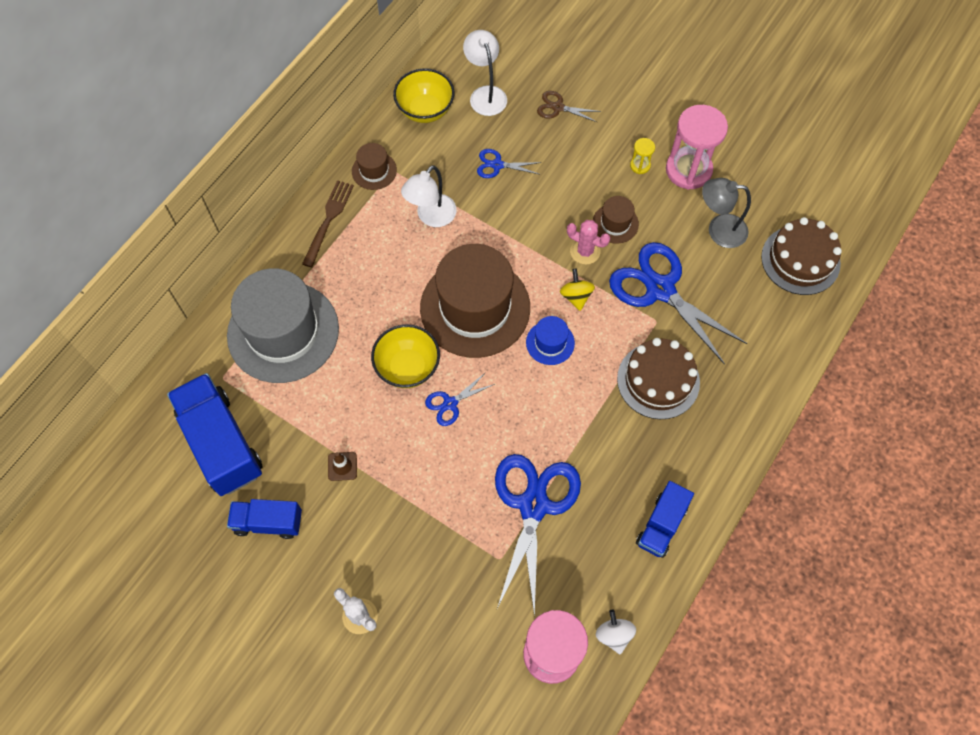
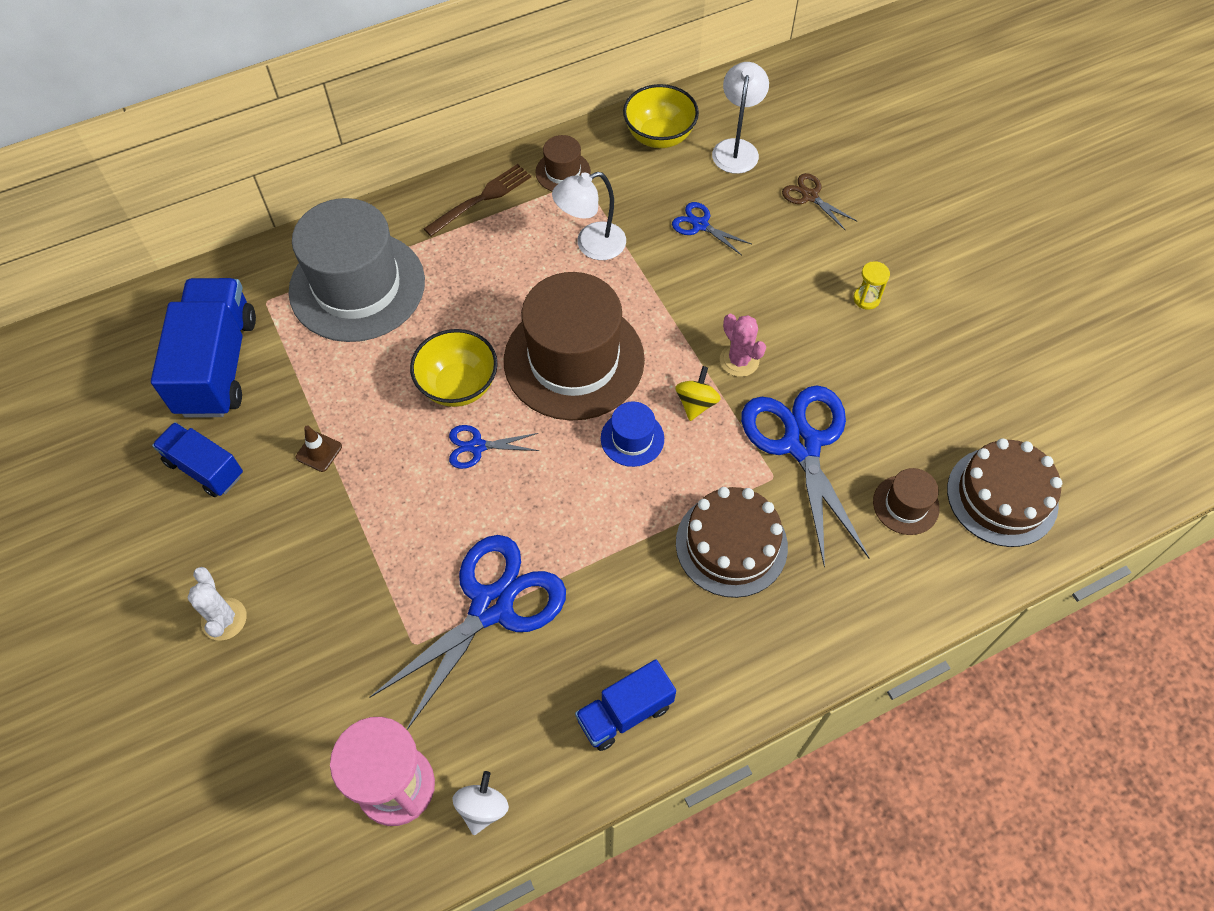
camera: 30 degrees right, 5 degrees down
brown hat [593,196,639,244] -> brown hat moved to [873,468,940,535]
pink hourglass [666,105,728,190] -> none
grey lamp [702,178,751,248] -> none

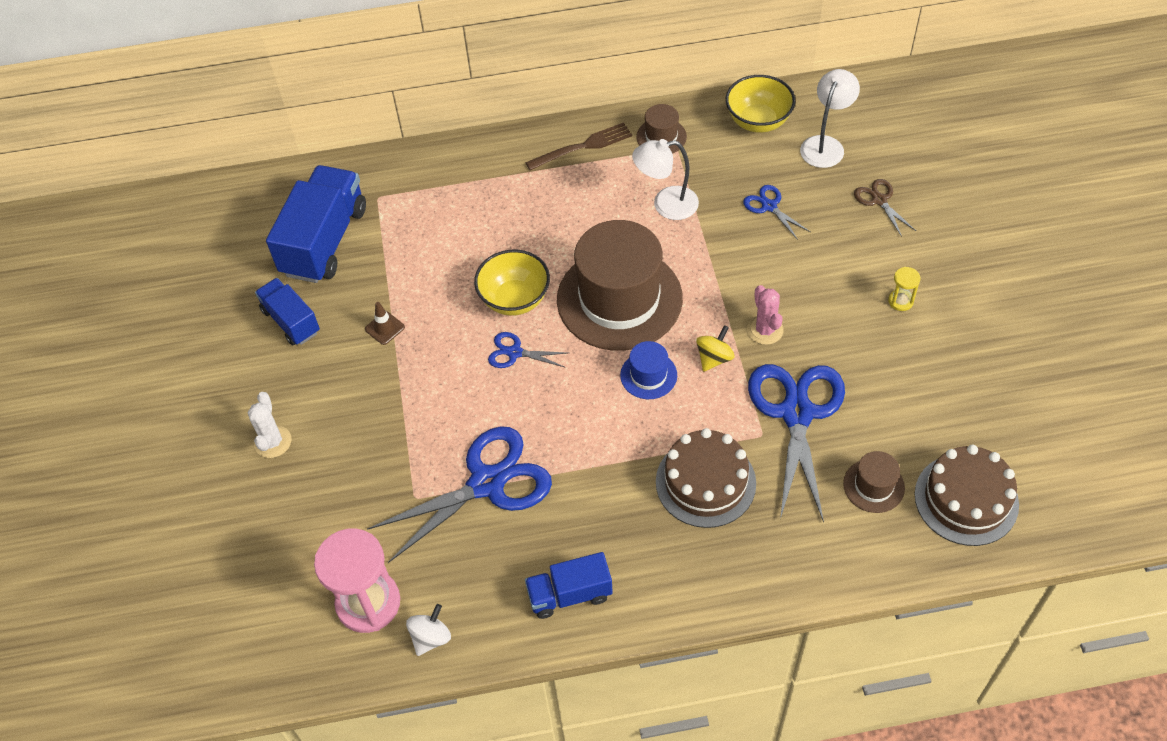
camera: 20 degrees right, 5 degrees down
grey hat [288,198,425,342] -> none

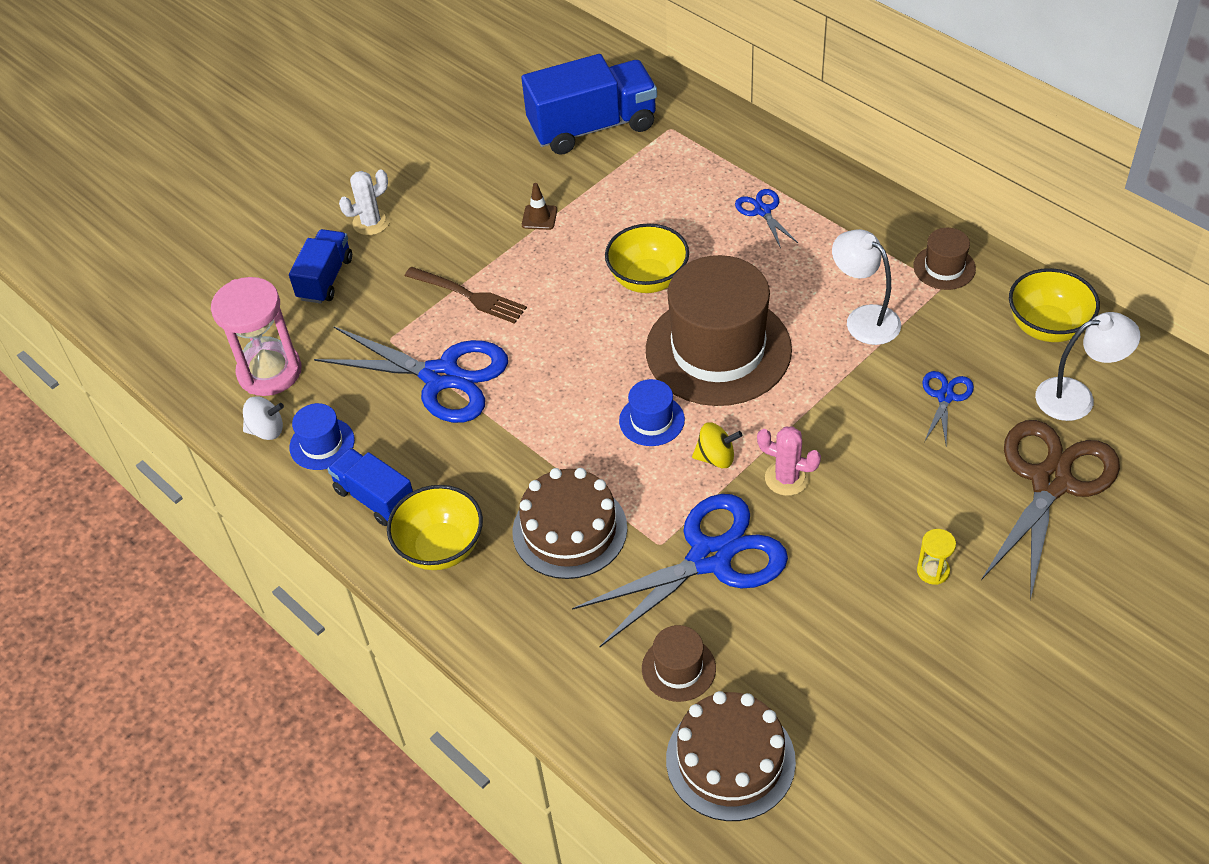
camera: 55 degrees right, 5 degrees down
blue truck [255,278,320,345] -> blue truck moved to [289,229,352,304]
blue scissors [488,332,567,368] -> blue scissors moved to [735,189,798,248]
brown fork [525,122,632,170] -> brown fork moved to [405,267,527,324]
pink cactus [747,285,784,345] -> pink cactus turned 75 degrees clockwise [757,426,821,496]
brown scissors [854,179,916,237] -> brown scissors [981,420,1120,600], size x2.15
none -> blue hat [289,403,355,470]
none -> yellow bowl [387,485,483,570]

